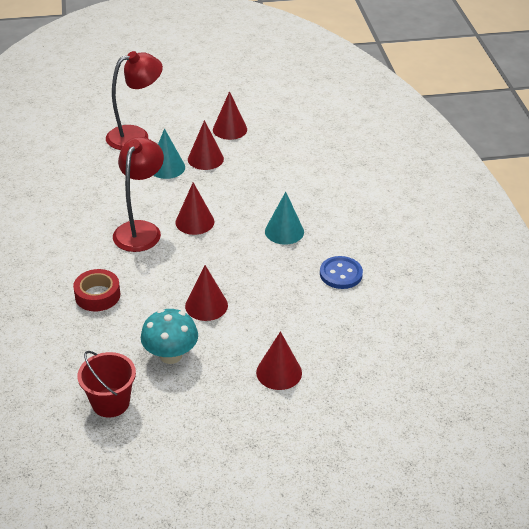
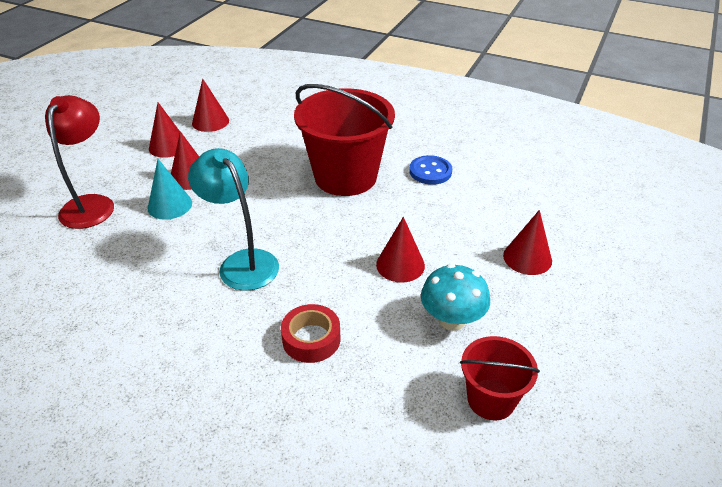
camera: 55 degrees left, 0 degrees up
red lamp [113,137,164,252] -> turquoise lamp [188,148,279,291]
red cone [176,182,214,235] -> red cone moved to [192,79,229,132]
turquoise cone [265,192,304,245] -> red bucket [294,84,395,196]

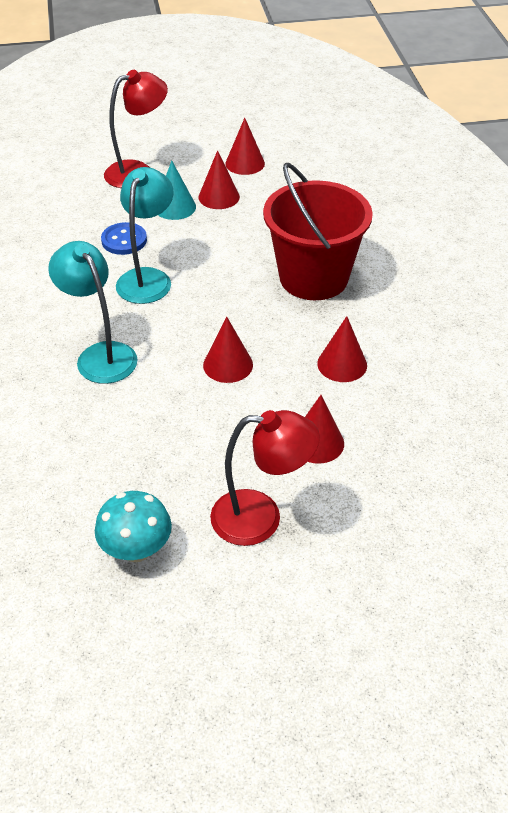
camera: 55 degrees right, 5 degrees up
red cone [192,79,229,132] -> red cone moved to [317,316,367,382]
red tape [281,304,341,363] -> turquoise lamp [48,241,138,384]
blue button [409,155,452,185] -> blue button moved to [101,222,147,255]
turquoise mushroom [421,264,490,331] -> turquoise mushroom moved to [95,491,172,562]
red bucket [460,336,540,420] -> none
none -> red lamp [210,410,320,546]

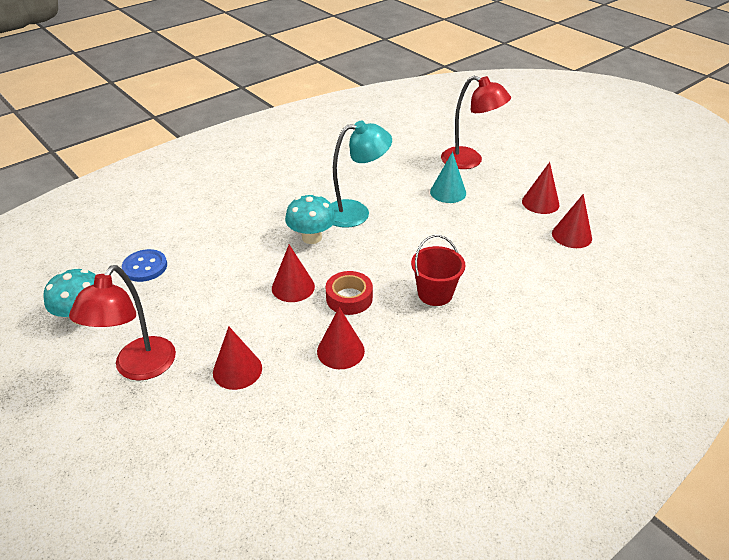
camera: 60 degrees right, 5 degrees down
turquoise lamp [48,241,138,384] -> none
blue button [101,222,147,255] -> blue button moved to [122,249,167,282]
red cone [198,150,240,209] -> red cone moved to [552,194,592,248]
red lamp [210,410,320,546] -> red lamp turned 45 degrees clockwise [69,265,176,381]
red bucket [263,163,373,300] -> red bucket [411,235,466,306], size x0.53
none -> turquoise mushroom [285,194,336,244]
none -> red tape [326,271,373,315]

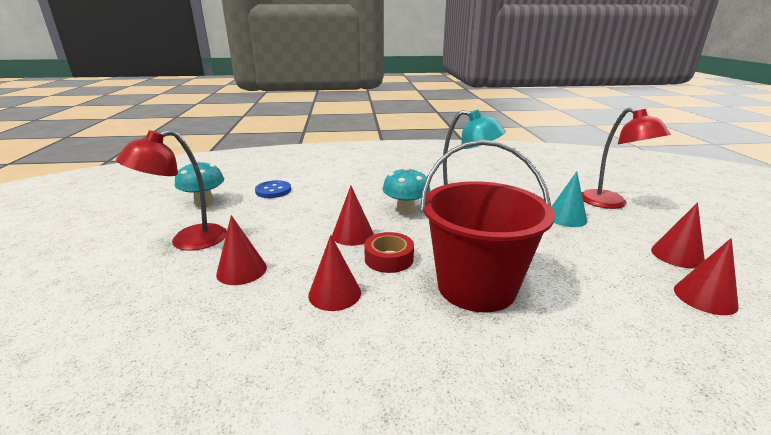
camera: 35 degrees right, 15 degrees down
red bucket [411,235,466,306] -> red bucket [420,140,555,312], size x1.89

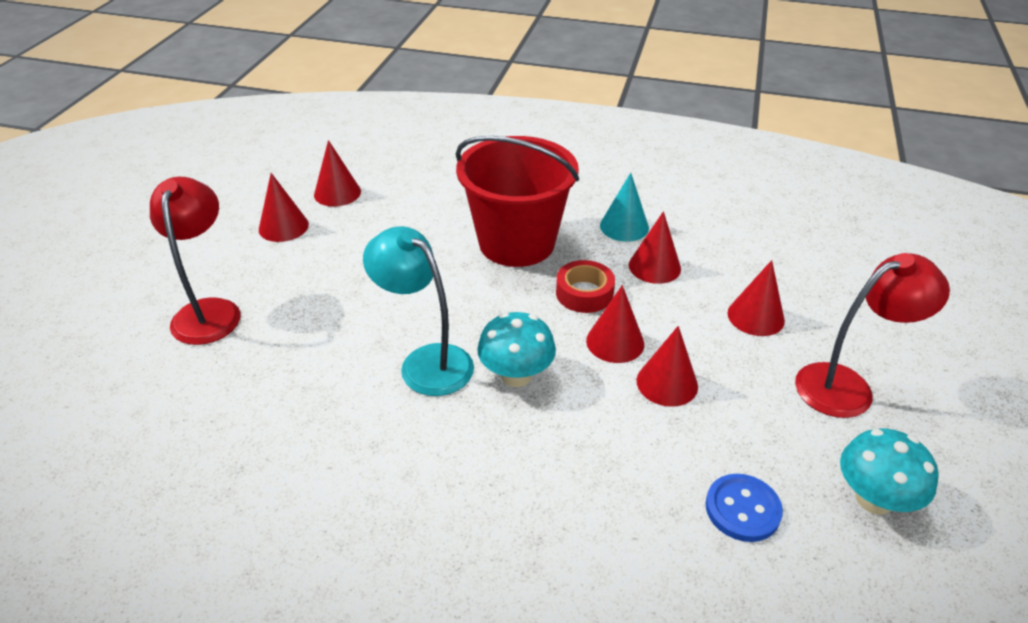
camera: 160 degrees left, 15 degrees up
turquoise cone [551,171,587,227] -> turquoise cone moved to [600,173,649,242]
none -> red cone [637,326,698,407]

